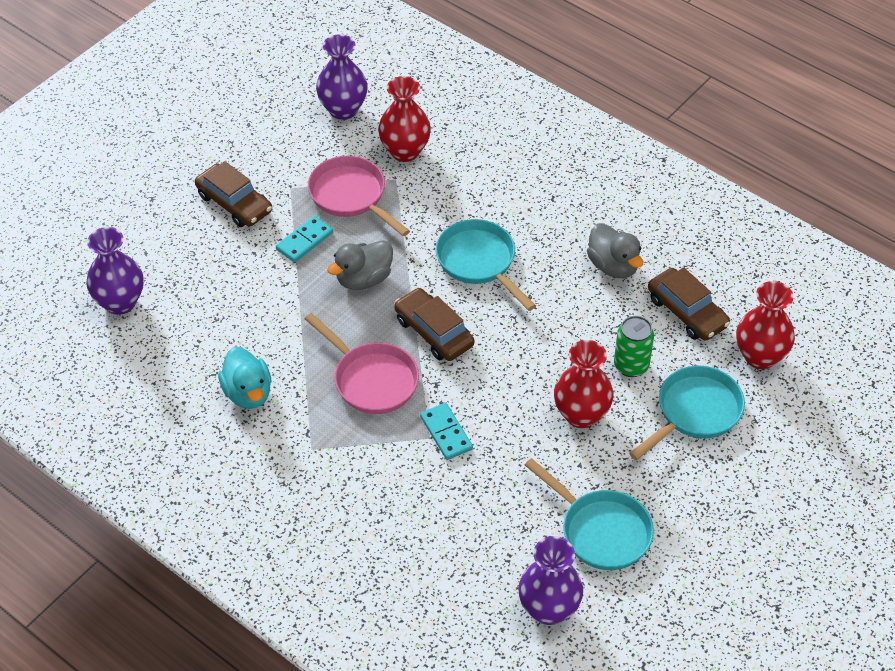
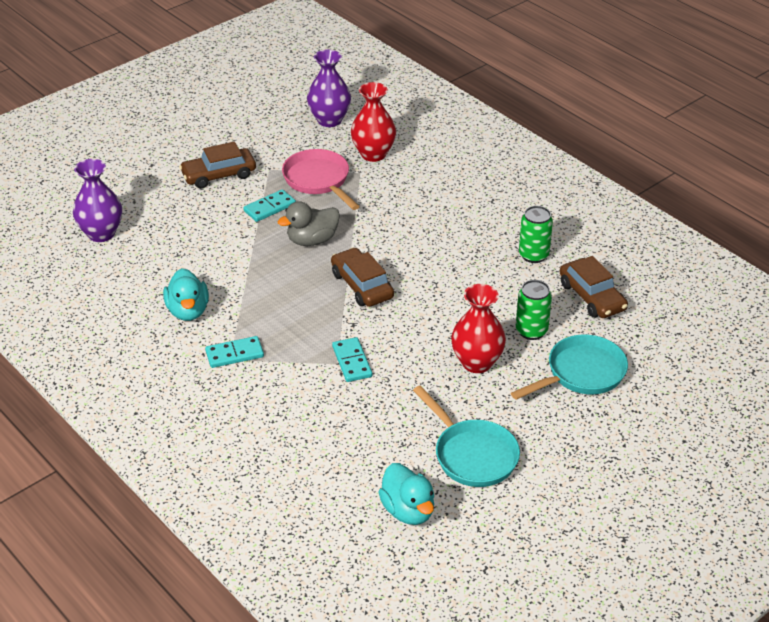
camera: 10 degrees right, 10 degrees down
brown car [195,161,272,227] -> brown car turned 105 degrees clockwise [179,141,256,189]
pink pan [305,313,419,414] -> none
turquoise pan [436,219,536,311] -> none
purple vase [518,536,583,625] -> turquoise duck [379,463,434,525]
grey duck [587,223,643,278] -> green can [519,206,553,263]
red vase [736,281,795,369] -> none
none -> turquoise domino [205,336,264,368]

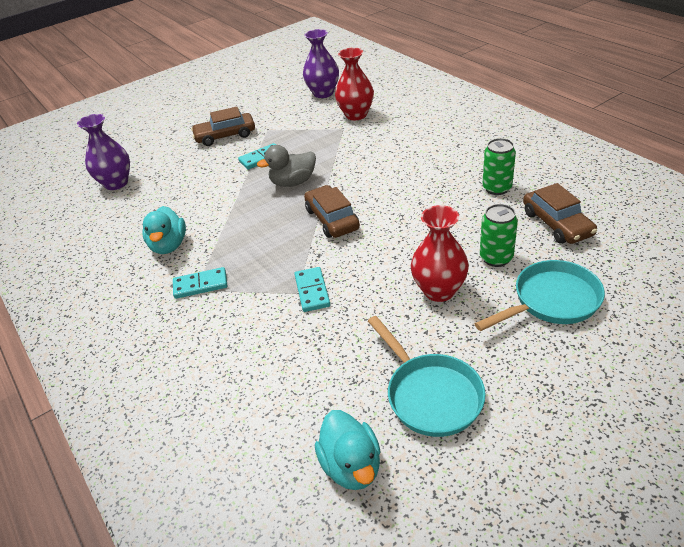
camera: 10 degrees right, 0 degrees up
pink pan [282,149,360,210] -> none

